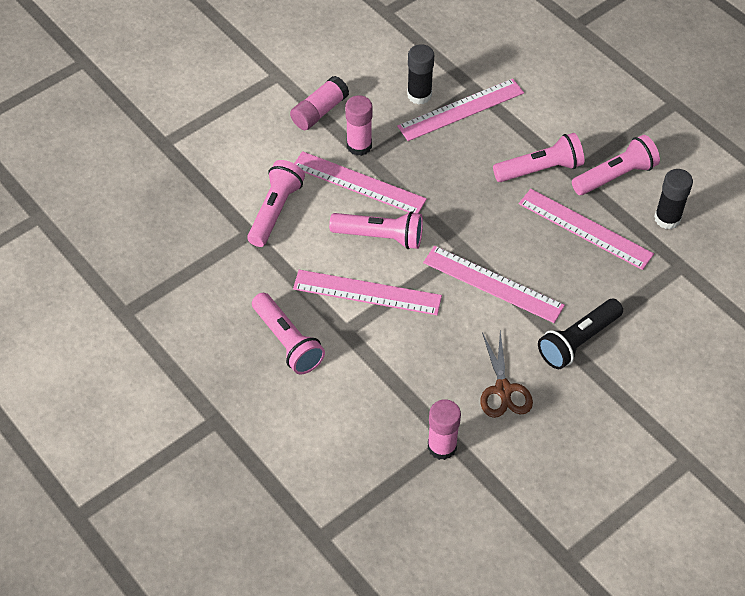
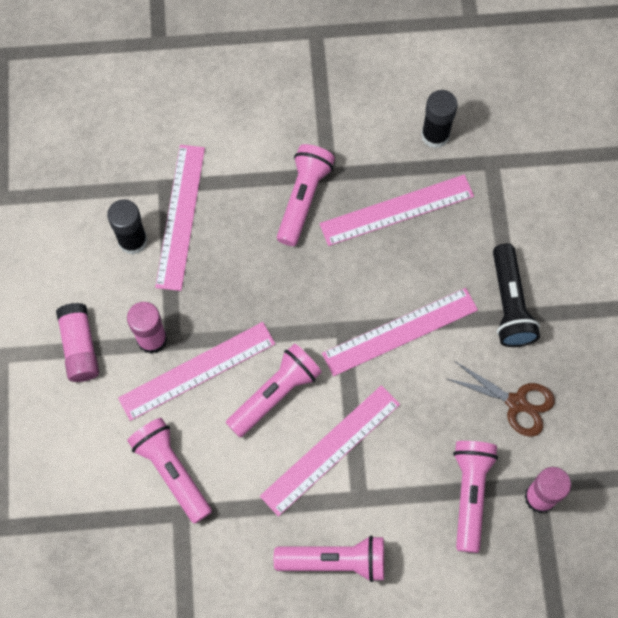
camera: 55 degrees left, 15 degrees up
pink flashlight [572,135,660,195] -> pink flashlight moved to [453,441,498,553]

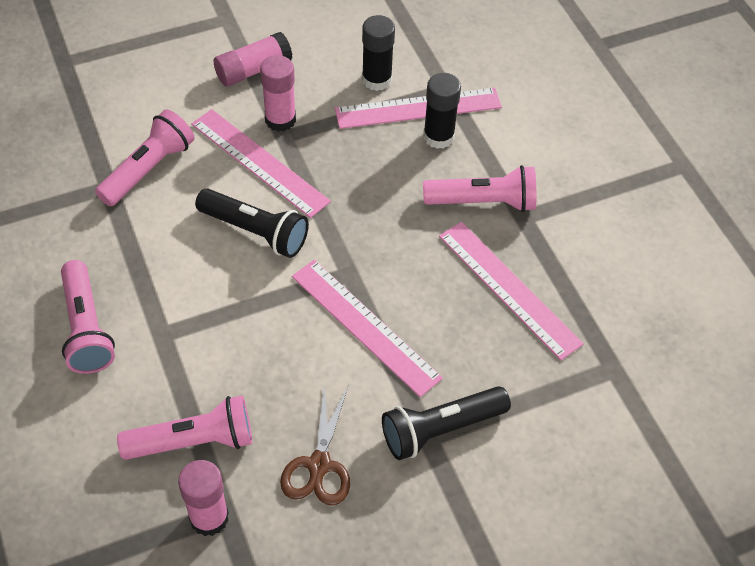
camera: 70 degrees right, 15 degrees down
pink flashlight [226,344,322,437] -> black flashlight [195,189,309,258]
pink ruler [260,385,400,517] -> none
black glue stick [421,90,458,148] -> black glue stick moved to [423,73,461,149]

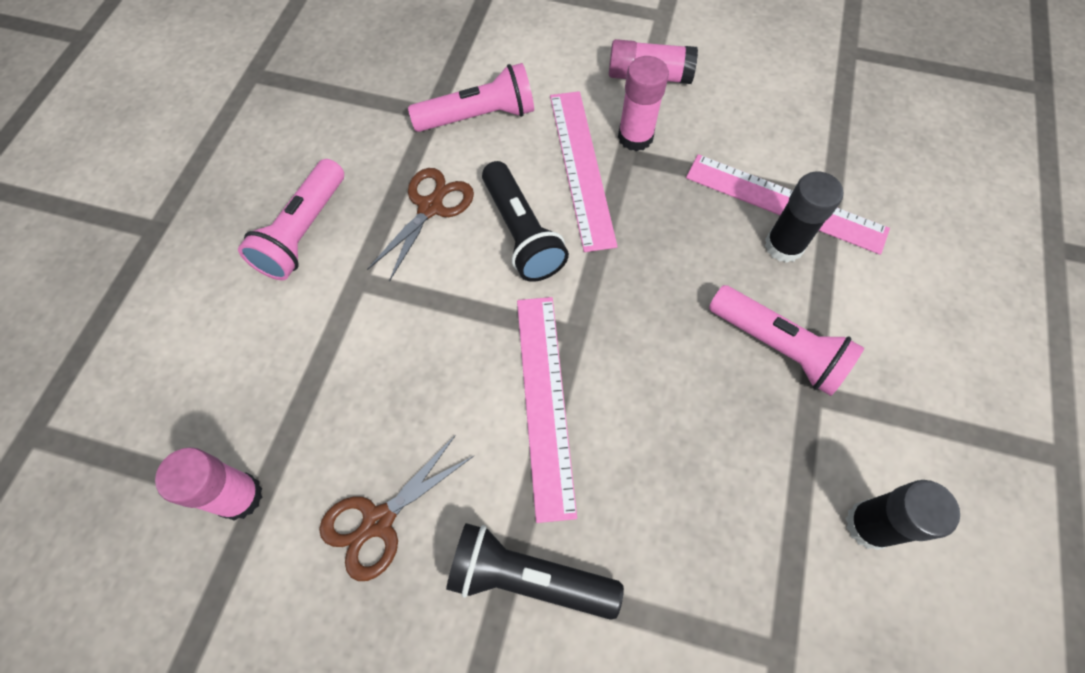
camera: 40 degrees right, 10 degrees up
pink flashlight [117,395,252,460] -> none
black glue stick [362,15,395,91] -> black glue stick moved to [846,480,960,550]
pink ruler [439,222,584,360] -> none
none -> brown scissors [367,168,474,282]

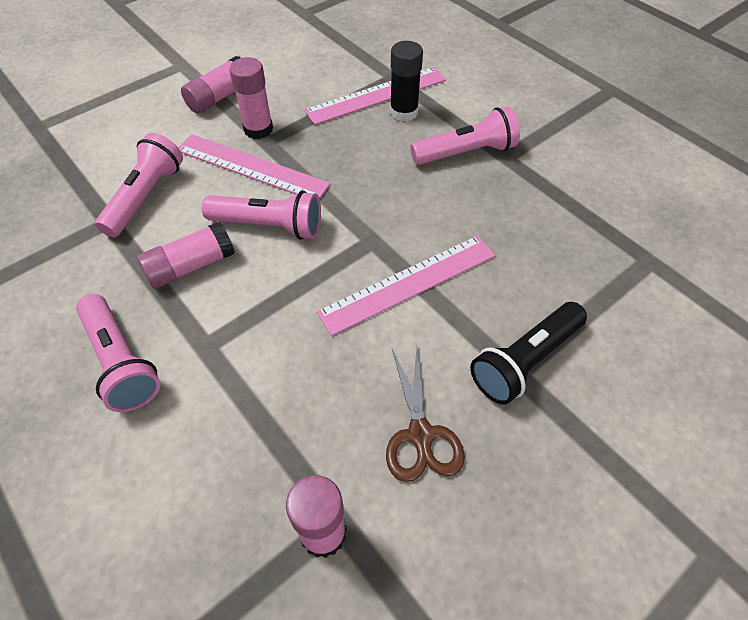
camera: 55 degrees left, 10 degrees down
brown scissors [367,168,474,282] -> pink glue stick [137,222,235,289]
black flashlight [482,161,569,282] -> pink flashlight [202,191,321,240]
pink ruler [517,297,577,523] -> pink ruler turned 60 degrees counterclockwise [316,236,495,336]
black glue stick [846,480,960,550] -> none

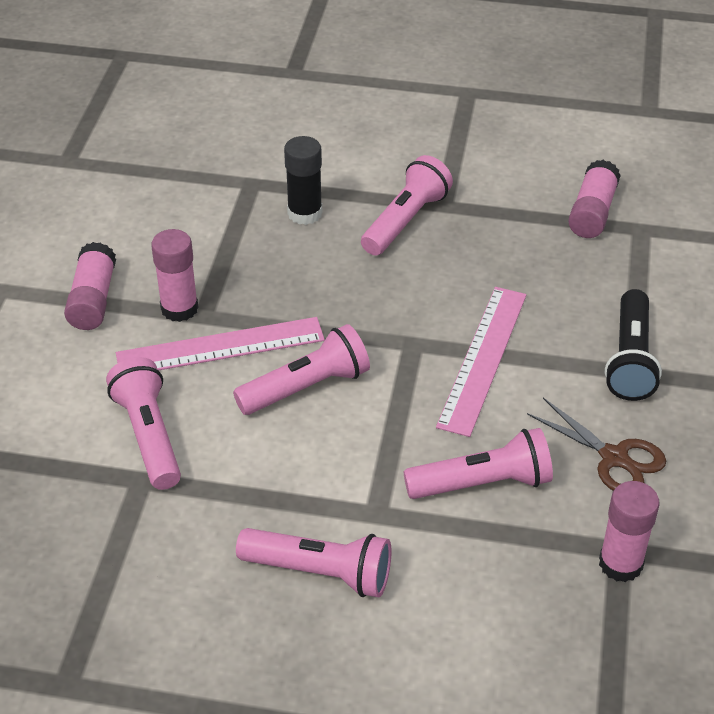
camera: 40 degrees left, 10 degrees down
pink glue stick [137,222,235,289] -> pink glue stick moved to [568,160,621,238]
pink ruler [304,67,446,125] -> none
none -> pink flashlight [404,428,553,499]

